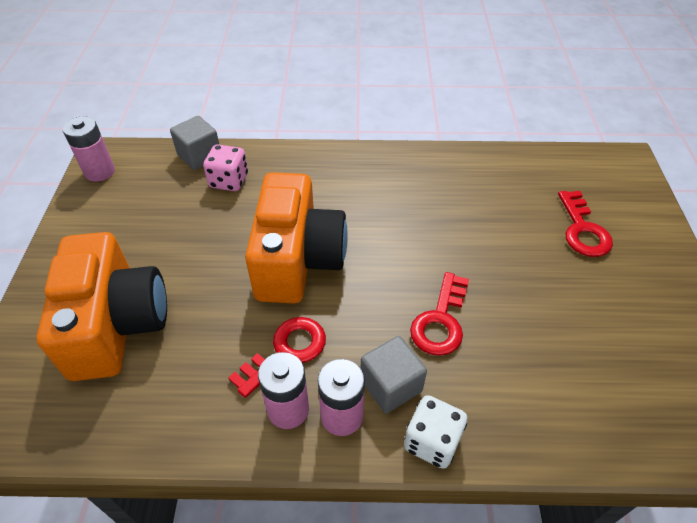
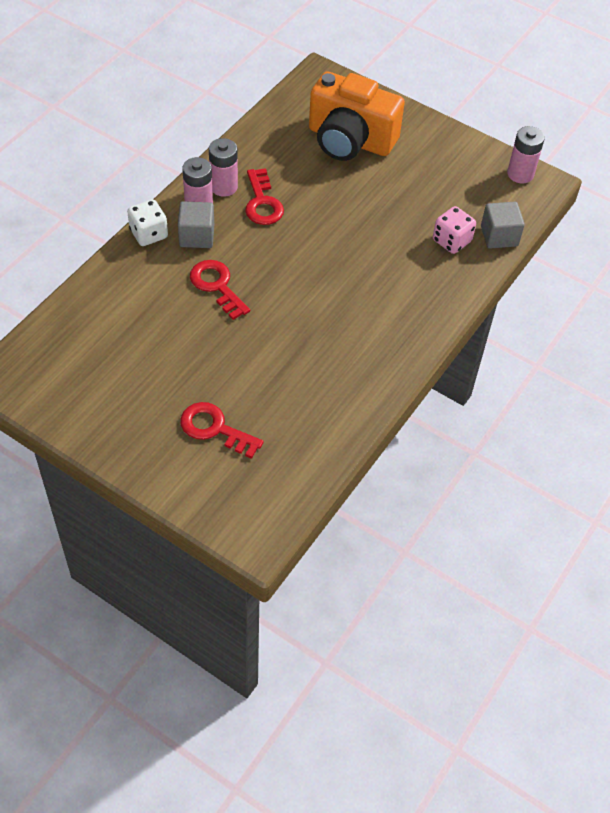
camera: 120 degrees right, 5 degrees up
orange camera [245,172,348,303] -> none

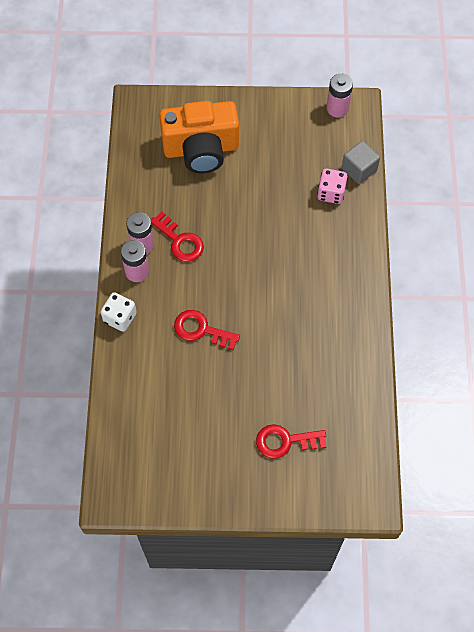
camera: 30 degrees left, 10 degrees up
grey cube [178,201,214,248] -> none

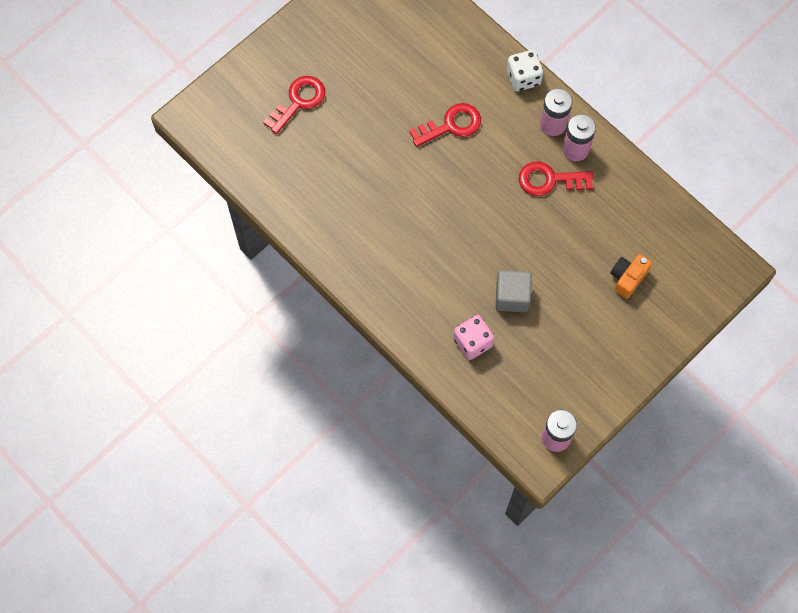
camera: 135 degrees right, 5 degrees up
orange camera [159,101,239,174] -> orange camera [611,254,652,299], size x0.43
grey cube [342,141,380,184] -> grey cube moved to [495,270,532,312]

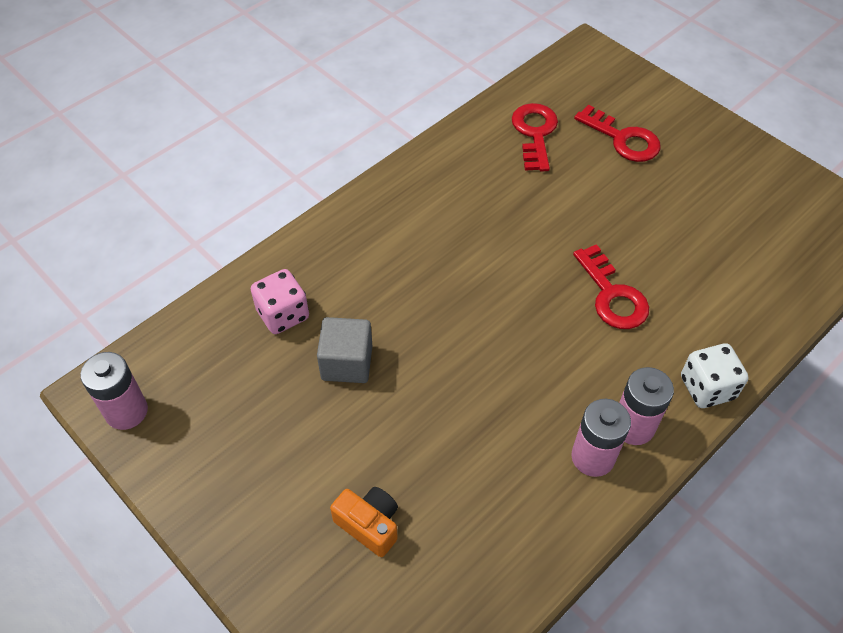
camera: 90 degrees right, 15 degrees down
red key [519,162,594,196] -> red key moved to [512,103,558,171]

